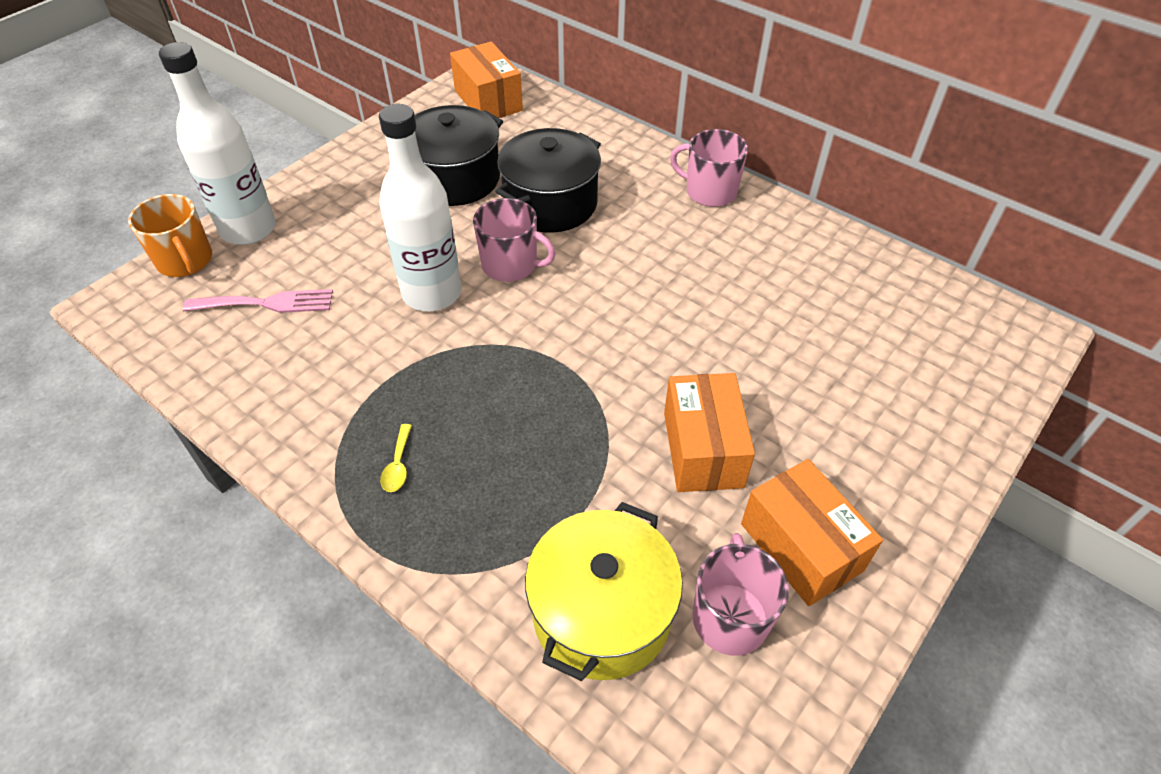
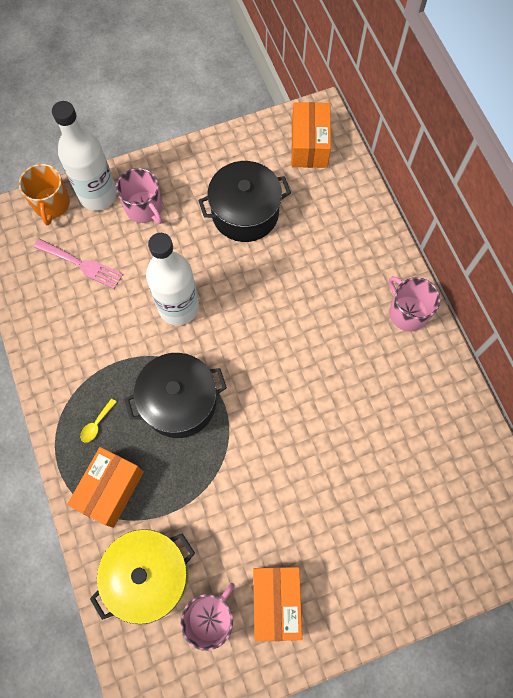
camera: 30 degrees right, 20 degrees up
pink mug [473,198,556,282] -> pink mug moved to [116,168,162,224]
black pot [495,128,601,233] -> black pot moved to [124,353,227,438]
orange box [664,373,755,492] -> orange box moved to [67,447,144,528]

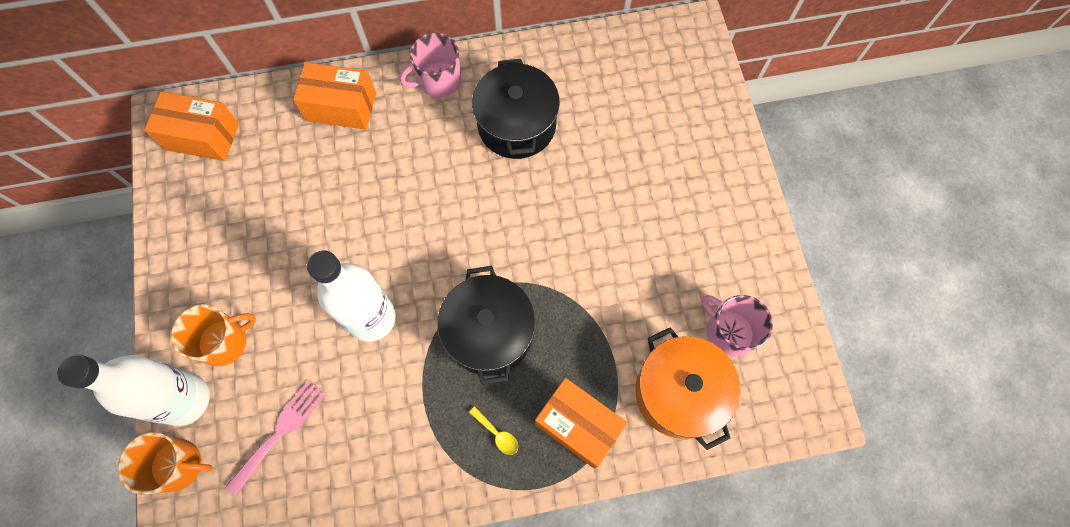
camera: 80 degrees left, 0 degrees up
yellow pot [90,529,195,624] -> orange pot [635,327,741,450]
pink mug [116,168,162,224] -> orange mug [171,304,256,366]
black pot [198,161,291,242] -> black pot moved to [472,59,560,159]
orange box [253,567,302,641] -> orange box moved to [293,62,376,130]

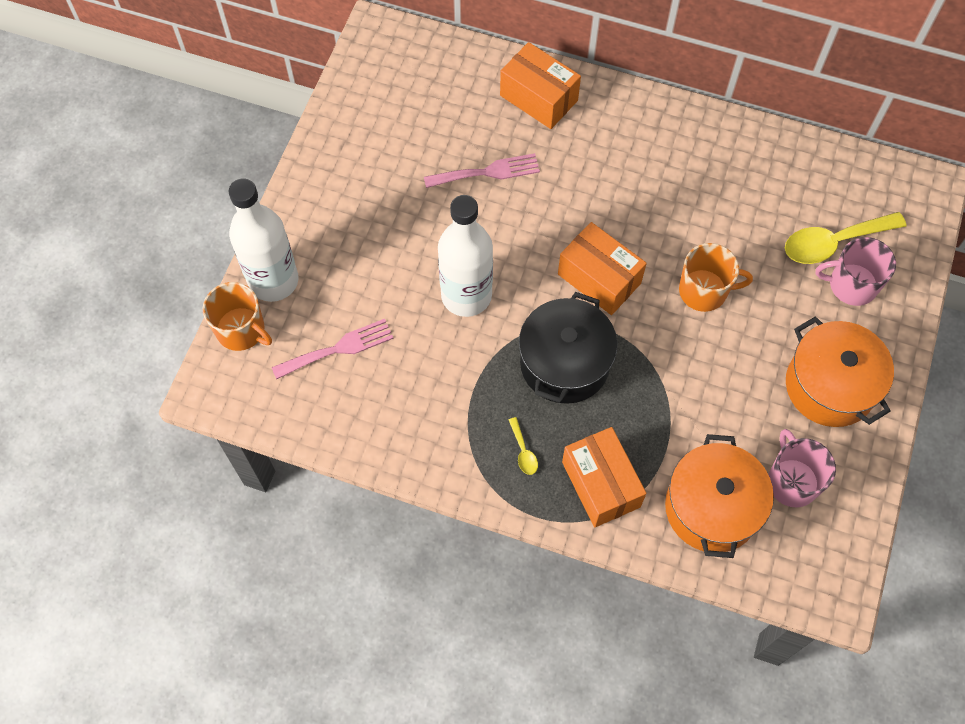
camera: 30 degrees right, 5 degrees down
orange box [144,92,239,161] -> orange box moved to [558,222,647,315]
orange mug [171,304,256,366] -> orange mug moved to [679,243,753,312]
pink mug [400,33,461,98] -> pink mug moved to [816,237,896,306]
black pot [472,59,560,159] -> none
none -> pink fork [424,153,540,188]
none -> yellow spoon [785,212,906,264]
none -> orange pot [786,317,894,427]

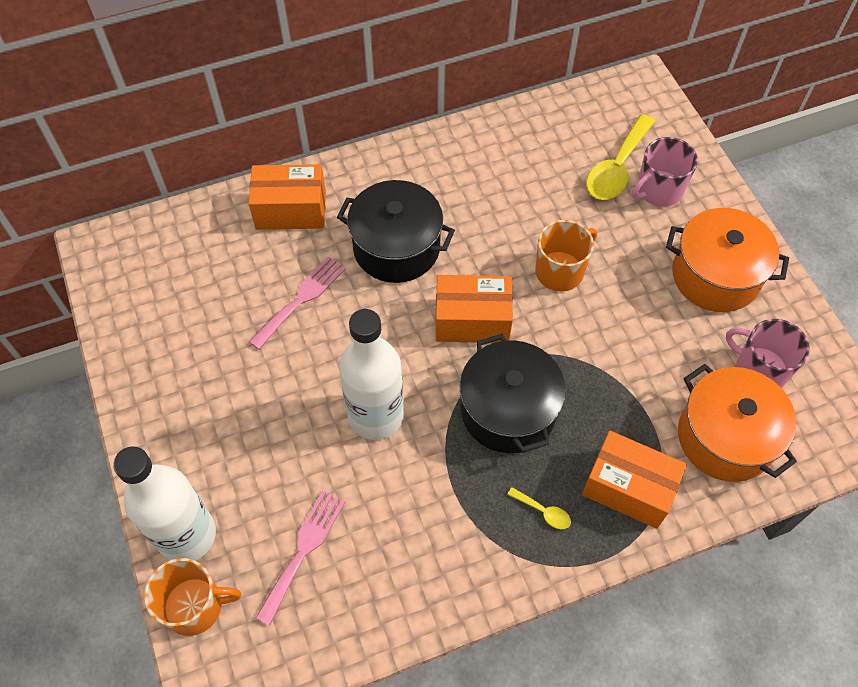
camera: 40 degrees left, 5 degrees down
none -> black pot [337,180,455,283]

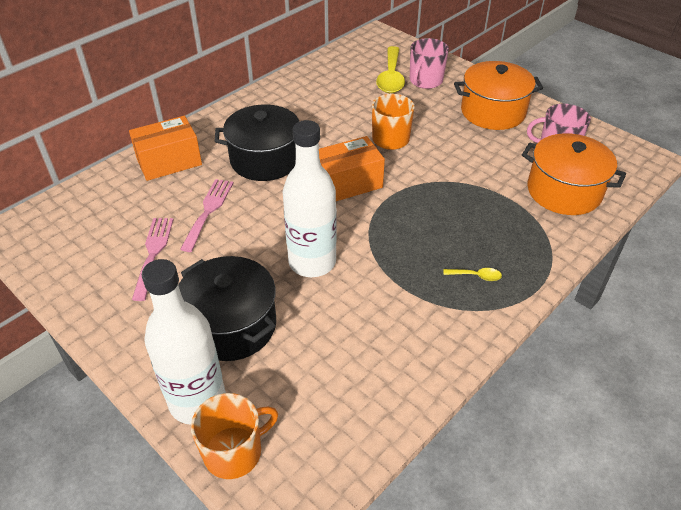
camera: 25 degrees left, 15 degrees down
pink fork [256,490,345,626] -> pink fork moved to [132,218,174,301]
black pot [460,334,566,453] -> black pot moved to [179,256,276,361]
orange box [582,431,687,529] -> none

